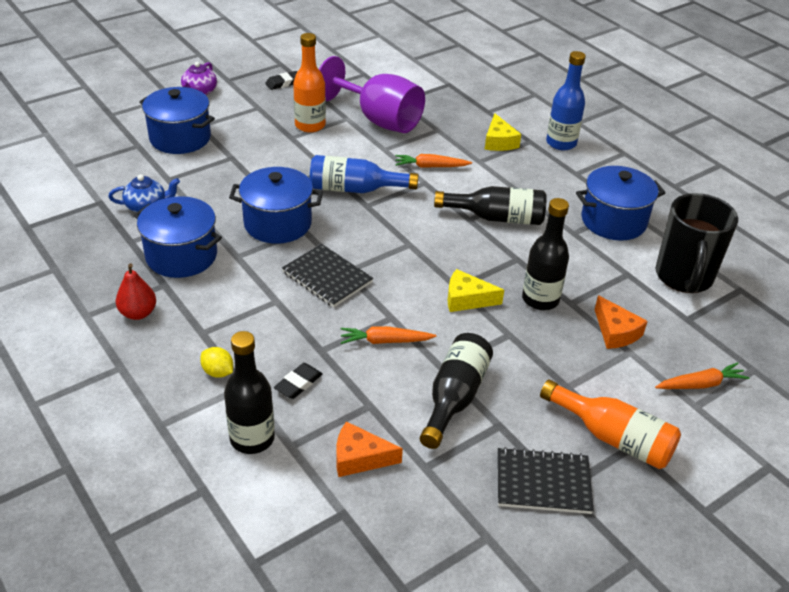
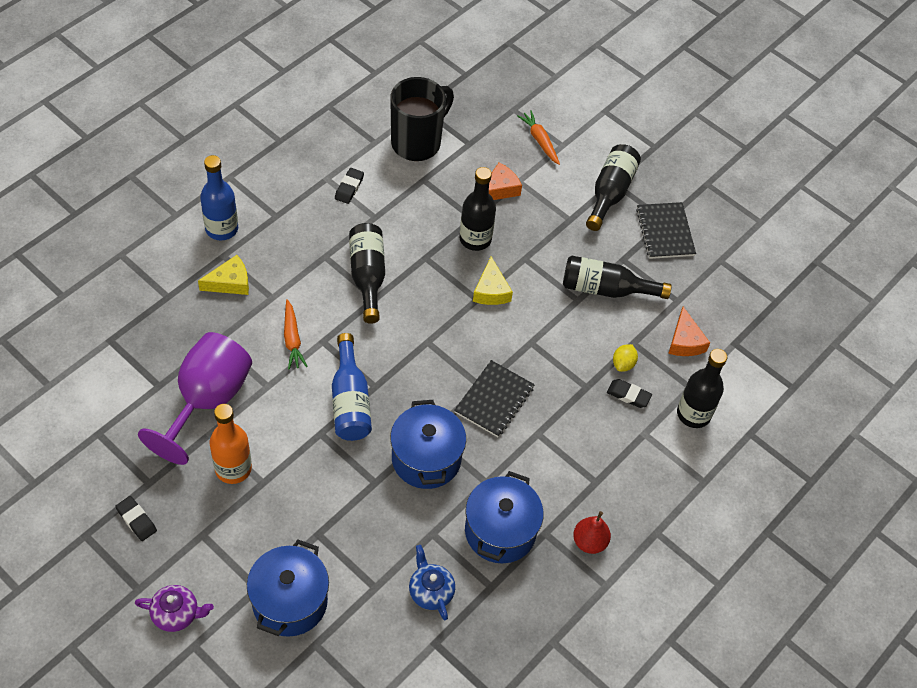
camera: 105 degrees left, 15 degrees up
yellow lemon [200,347,233,378] -> yellow lemon moved to [613,344,638,372]
orange carrot [341,326,436,344] -> none
orange bottle [540,379,681,469] -> black bottle [586,144,641,231]
blue pot [576,166,665,240] -> black eraser [335,168,364,204]
black mug [656,193,738,293] -> black mug turned 45 degrees counterclockwise [390,77,454,161]

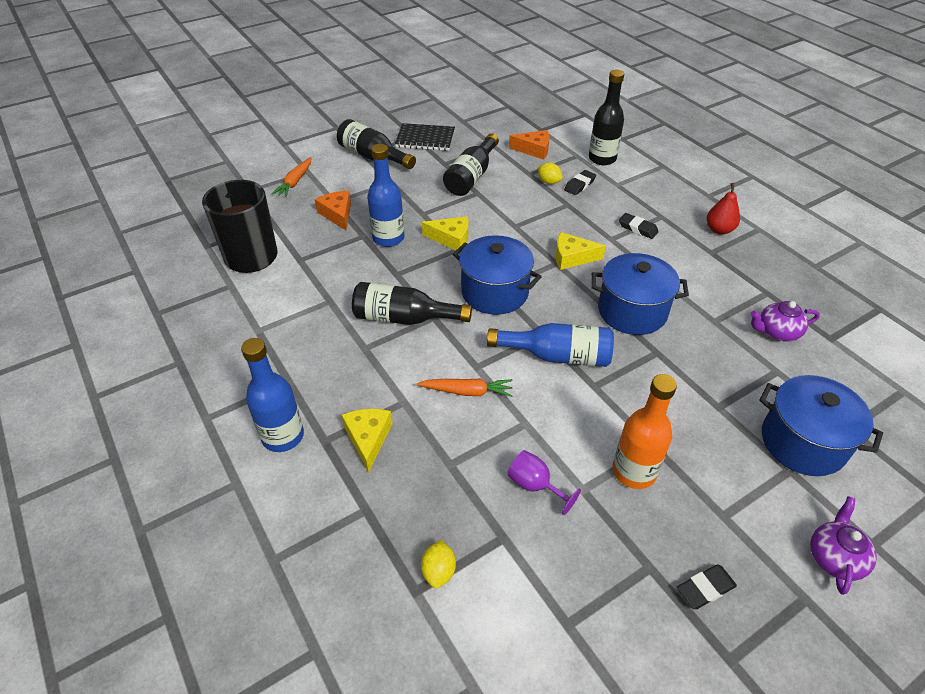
camera: 70 degrees left, 10 degrees down
purple goblet [138,332,252,465] -> purple goblet [507,450,581,515], size x0.44
black eraser [335,168,364,204] -> black eraser moved to [619,213,659,239]
blue teapot [409,545,455,620] -> purple teapot [750,301,820,342]
black notebook [454,360,535,437] -> yellow cheese [556,232,606,270]
black bottle [459,167,496,251] -> blue bottle [367,144,405,247]
blue pot [465,471,544,563] -> blue pot moved to [453,235,542,315]
orange carrot [517,110,560,165] -> orange carrot turned 60 degrees counterclockwise [271,157,312,197]
none -> yellow lemon [421,540,456,588]

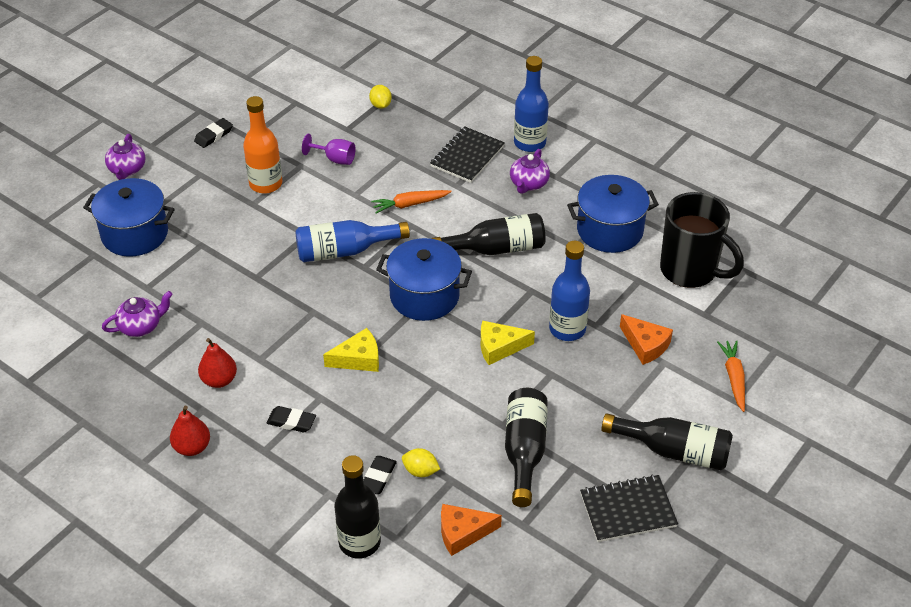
camera: 160 degrees right, 0 degrees up
yellow cheese [342,409,393,473] -> black notebook [430,126,505,183]
blue pot [592,253,689,335] -> blue pot moved to [567,175,659,253]
none -> red pear [198,338,237,388]
none -> purple teapot [510,149,550,194]

